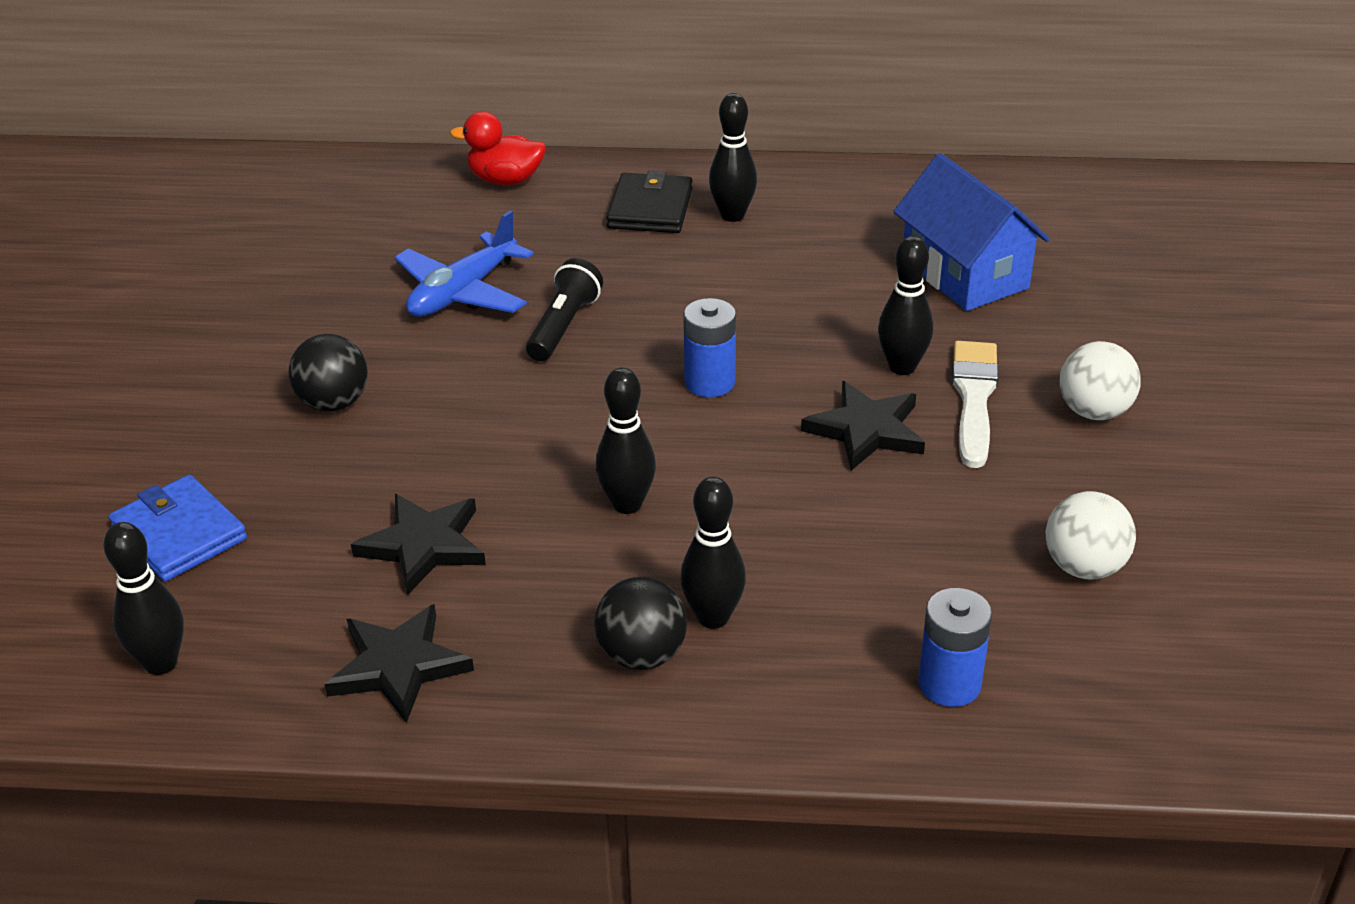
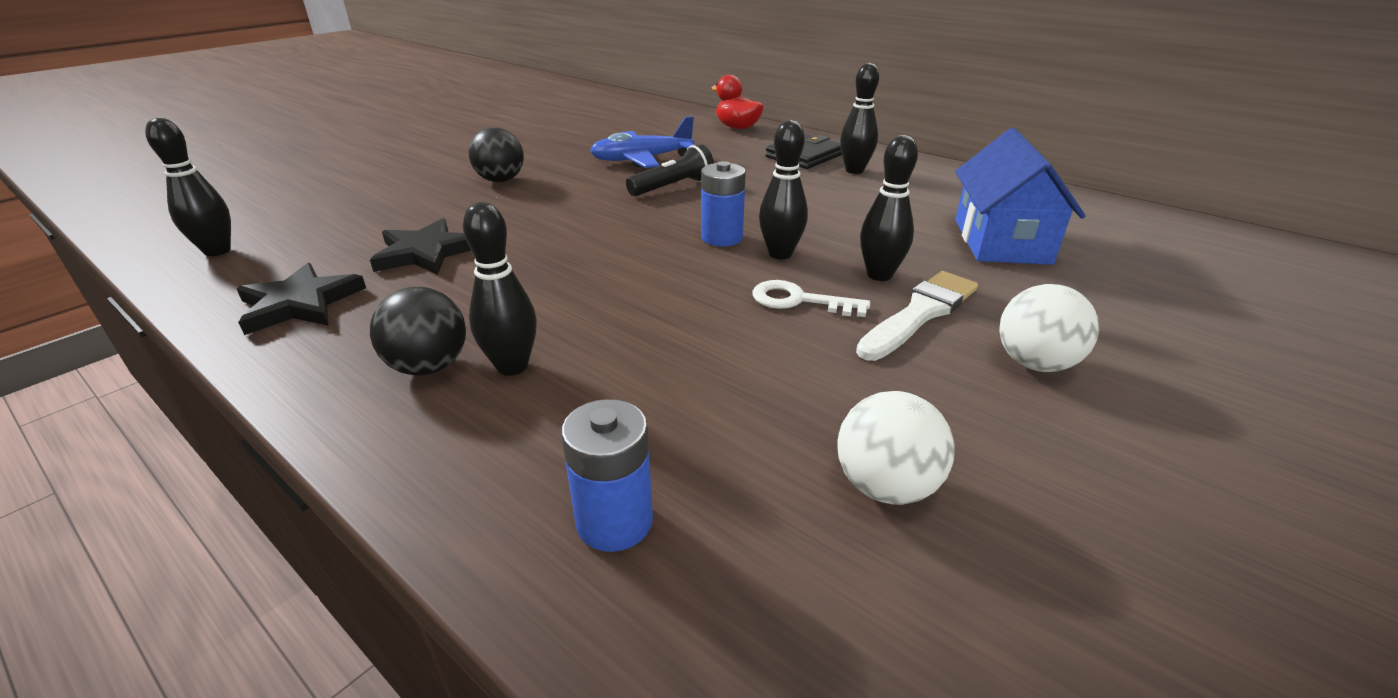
camera: 35 degrees right, 5 degrees down
blue wallet [109,475,247,581] -> none
black bowling pin [595,368,656,514] -> black bowling pin moved to [759,120,808,259]
black star [801,381,925,471] -> white key [752,280,870,317]

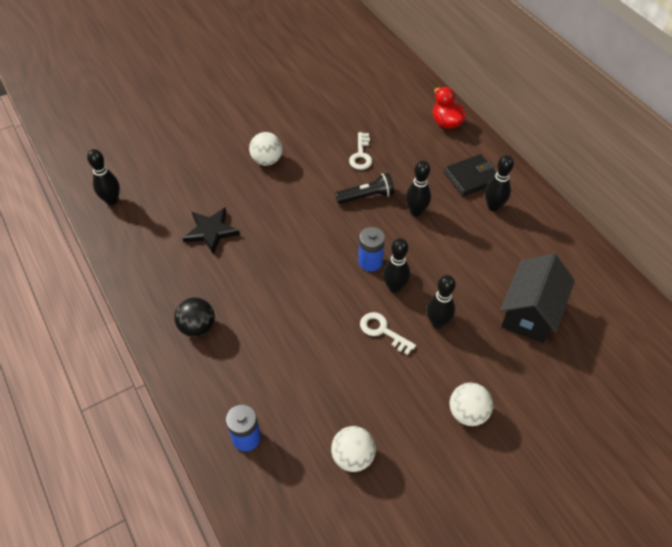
camera: 20 degrees right, 20 degrees up
black star [237,263,366,335] -> none
black bowling pin [463,202,537,376] -> black bowling pin moved to [406,161,431,216]
black ball [468,127,524,182] -> white ball [249,132,282,166]
blue plane [590,116,694,168] -> white key [349,132,372,170]
white brush [856,271,978,361] -> none
blue house [955,128,1086,265] -> black house [500,253,575,343]

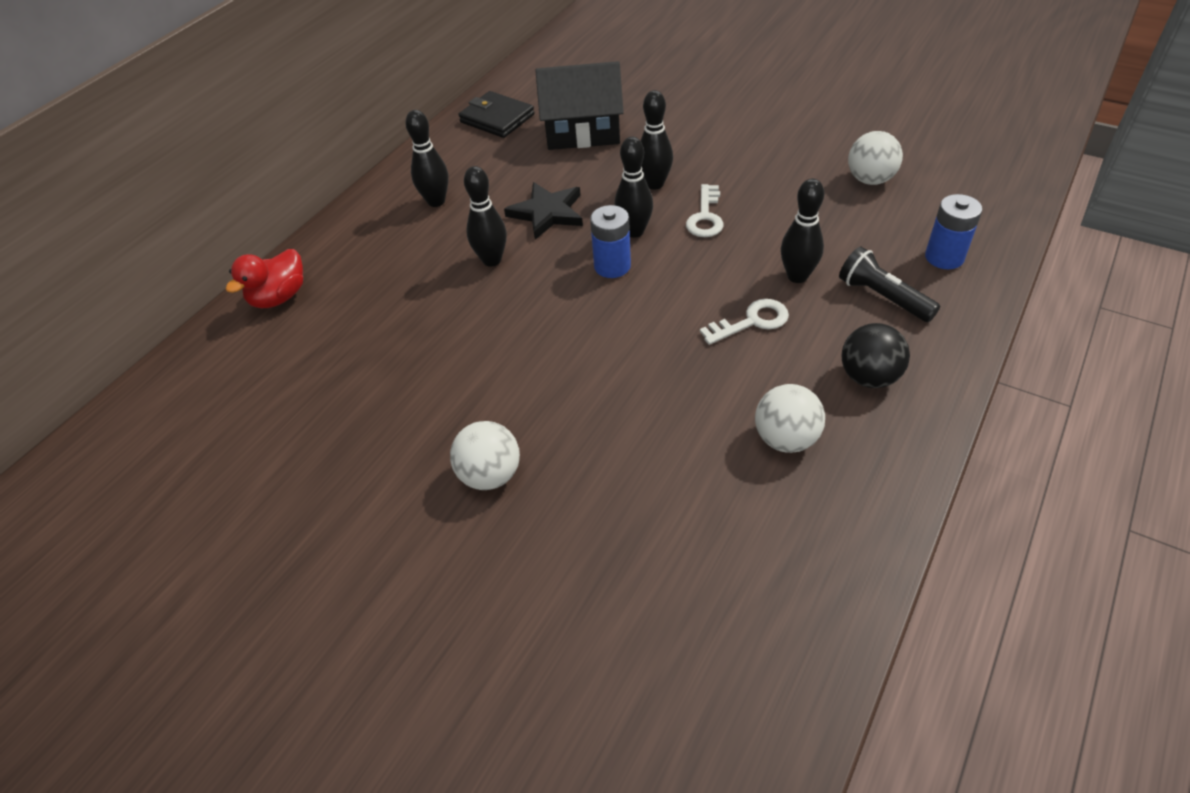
camera: 115 degrees left, 5 degrees down
black bowling pin [87,149,120,205] -> black bowling pin moved to [781,179,824,283]
black star [183,207,240,255] -> black star moved to [504,182,583,240]
black flashlight [335,173,394,204] -> black flashlight moved to [839,247,940,322]
white key [349,132,372,170] -> white key moved to [700,299,789,345]
black wallet [444,154,496,196] -> black wallet moved to [458,91,534,138]
white ball [450,383,493,426] -> white ball moved to [755,384,825,453]

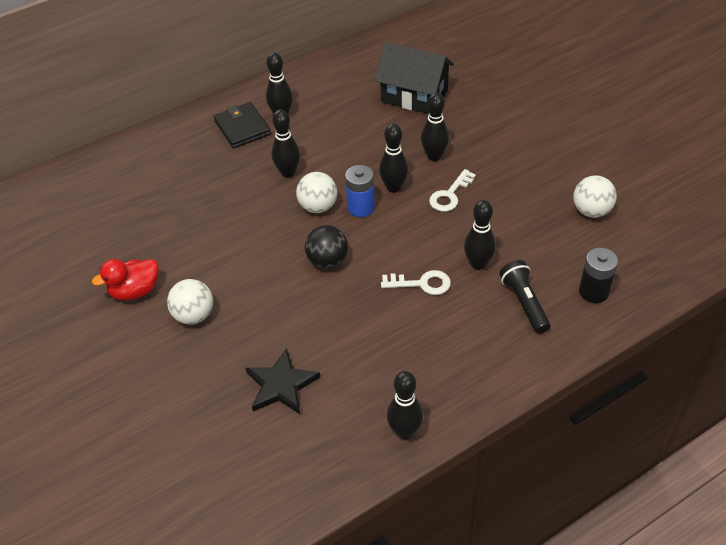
camera: 25 degrees right, 0 degrees up
red duck [226,249,303,308] -> red duck moved to [92,259,159,300]
black wallet [458,91,534,138] -> black wallet moved to [213,102,271,148]
black star [504,182,583,240] -> black star moved to [245,348,320,414]
white ball [755,384,825,453] -> white ball moved to [296,172,337,213]
black ball [841,323,910,388] -> black ball moved to [305,225,348,269]
blue battery [925,194,982,269] -> black battery [579,248,618,303]
none -> black bowling pin [387,371,424,440]

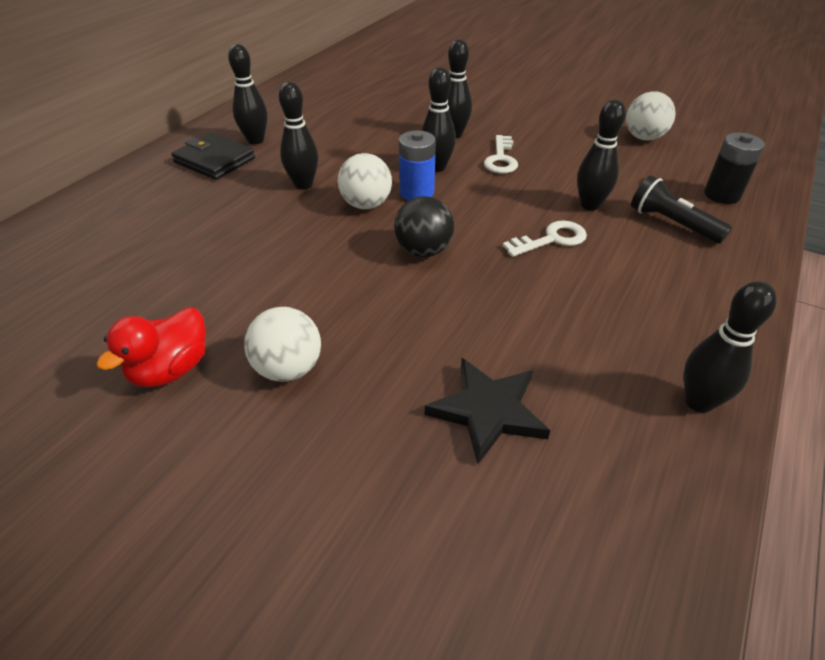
camera: 30 degrees left, 5 degrees down
black house [375,42,454,114] -> none

